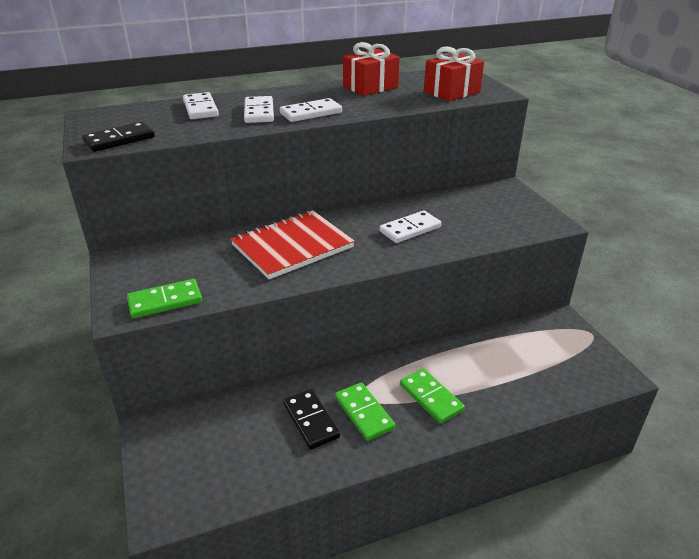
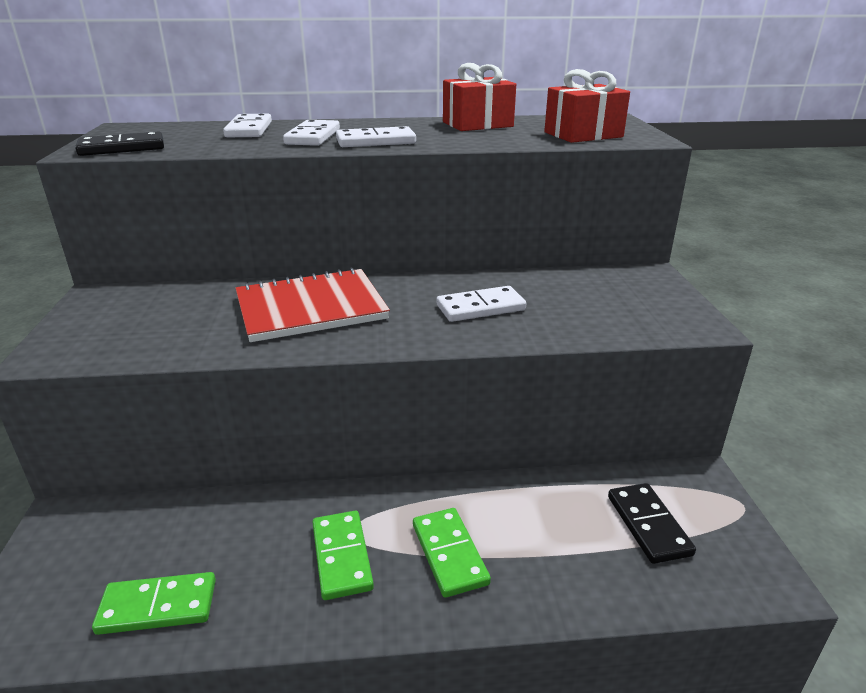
camera: 15 degrees right, 5 degrees down
green domino [127,279,202,318] -> green domino moved to [92,572,216,635]
black domino [283,389,340,449] -> black domino moved to [608,483,696,564]

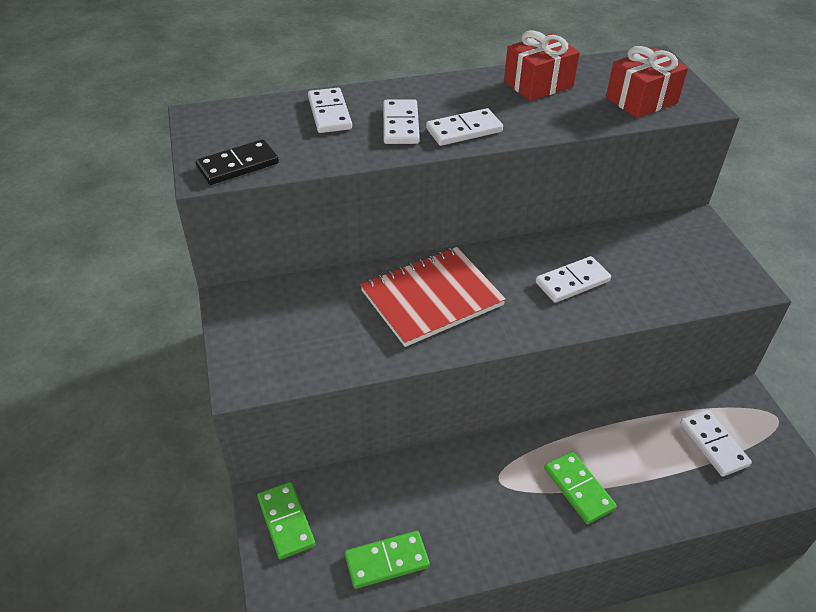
camera: 10 degrees left, 15 degrees up
green domino [312,511,374,600] -> green domino moved to [257,481,315,560]
black domino [608,483,696,564] -> white domino [680,410,752,477]

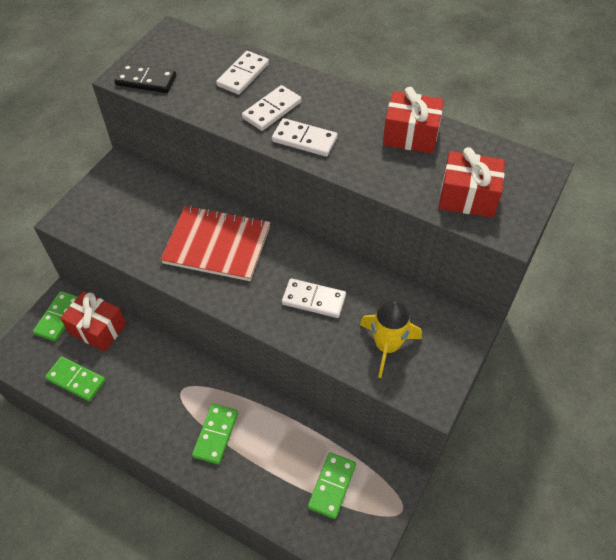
camera: 45 degrees right, 10 degrees up
white domino [680,410,752,477] -> green domino [308,452,356,519]
none -> red gift [60,291,126,352]
none -> yellow rocket [360,299,422,378]

